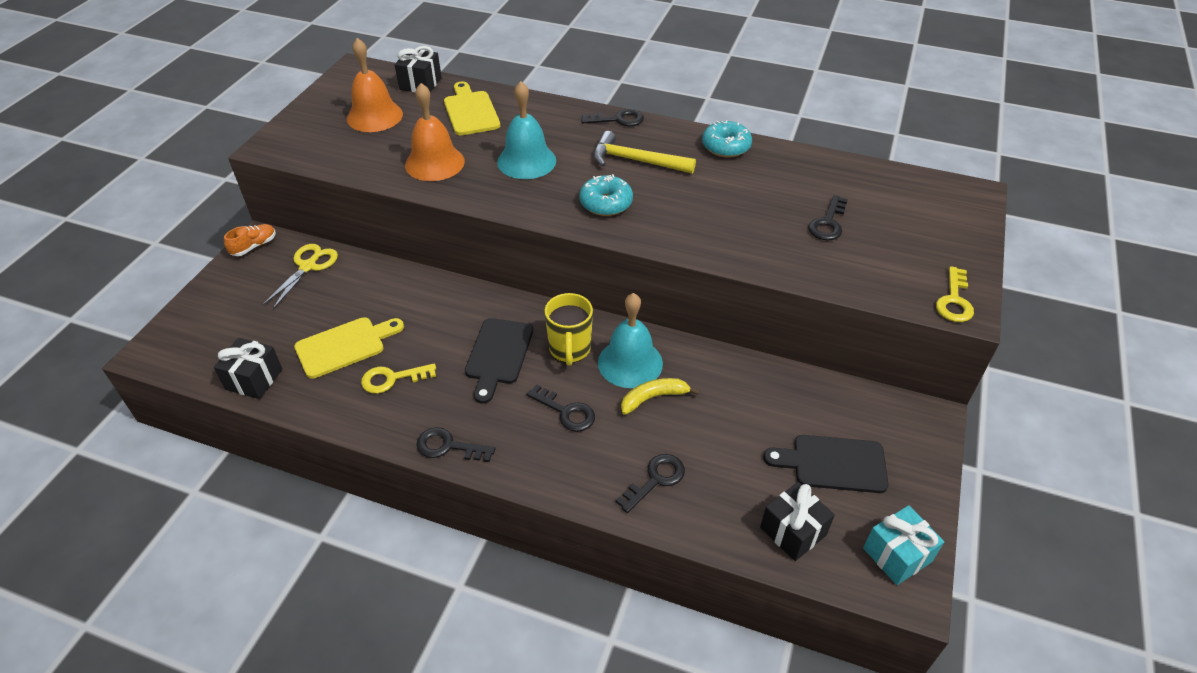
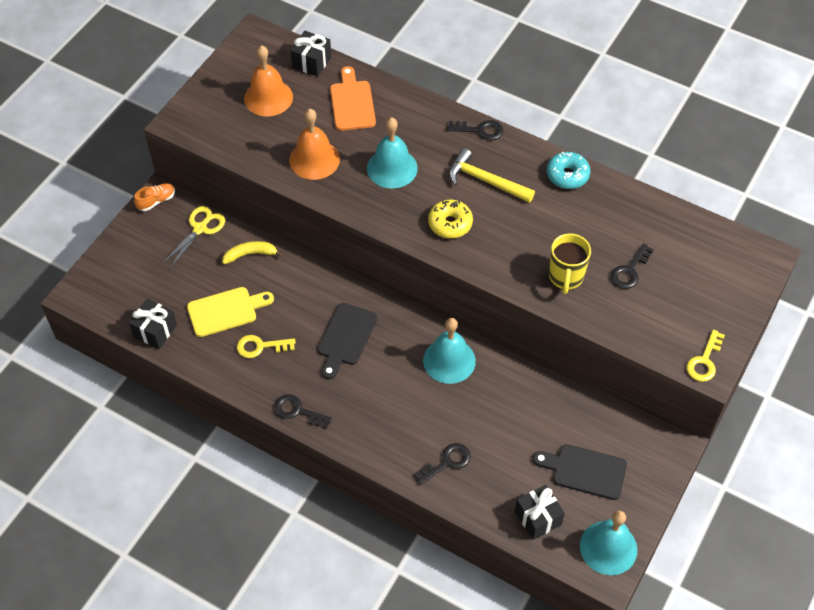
camera: 10 degrees right, 10 degrees up
yellow cutting board [444,81,500,135] -> orange cutting board [330,66,376,131]
black key [526,384,595,432] -> none
yellow mug [544,293,593,366] -> yellow mug moved to [549,233,591,294]
turquoise donut [579,174,633,216] -> yellow donut [428,200,473,238]
yellow banana [621,378,700,415] -> yellow banana moved to [222,241,283,264]
turquoise gift [863,505,944,585] -> turquoise bell [580,510,637,575]

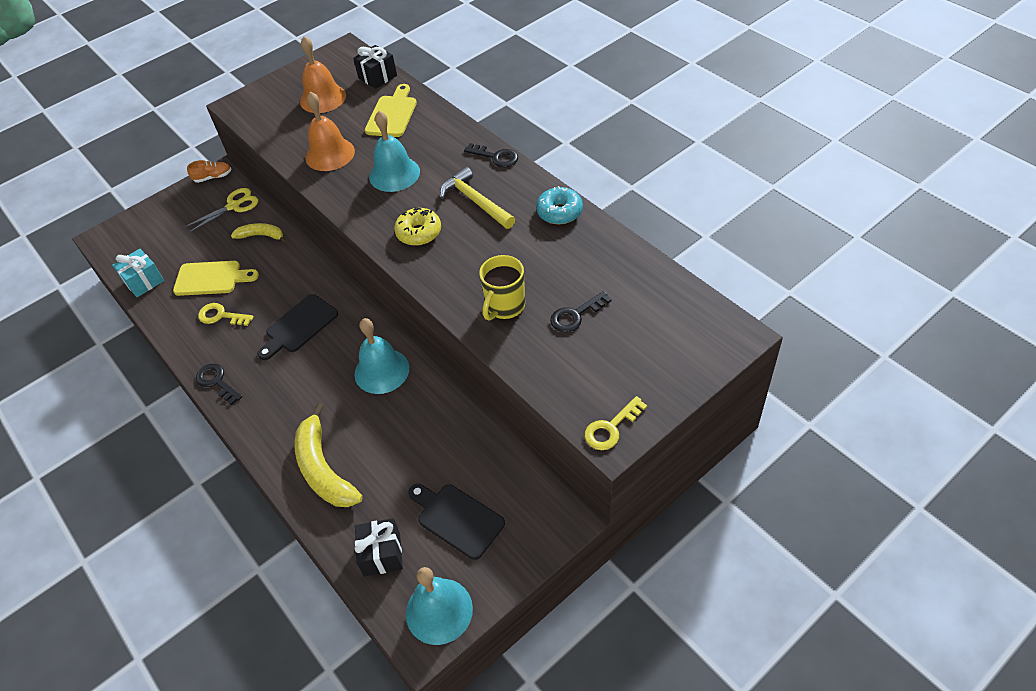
camera: 25 degrees right, 5 degrees down
black gift [129,299,177,349] -> turquoise gift [112,249,164,297]
orange cutting board [330,66,376,131] -> yellow cutting board [365,84,417,137]
black key [414,443,471,485] -> yellow banana [295,403,363,507]

